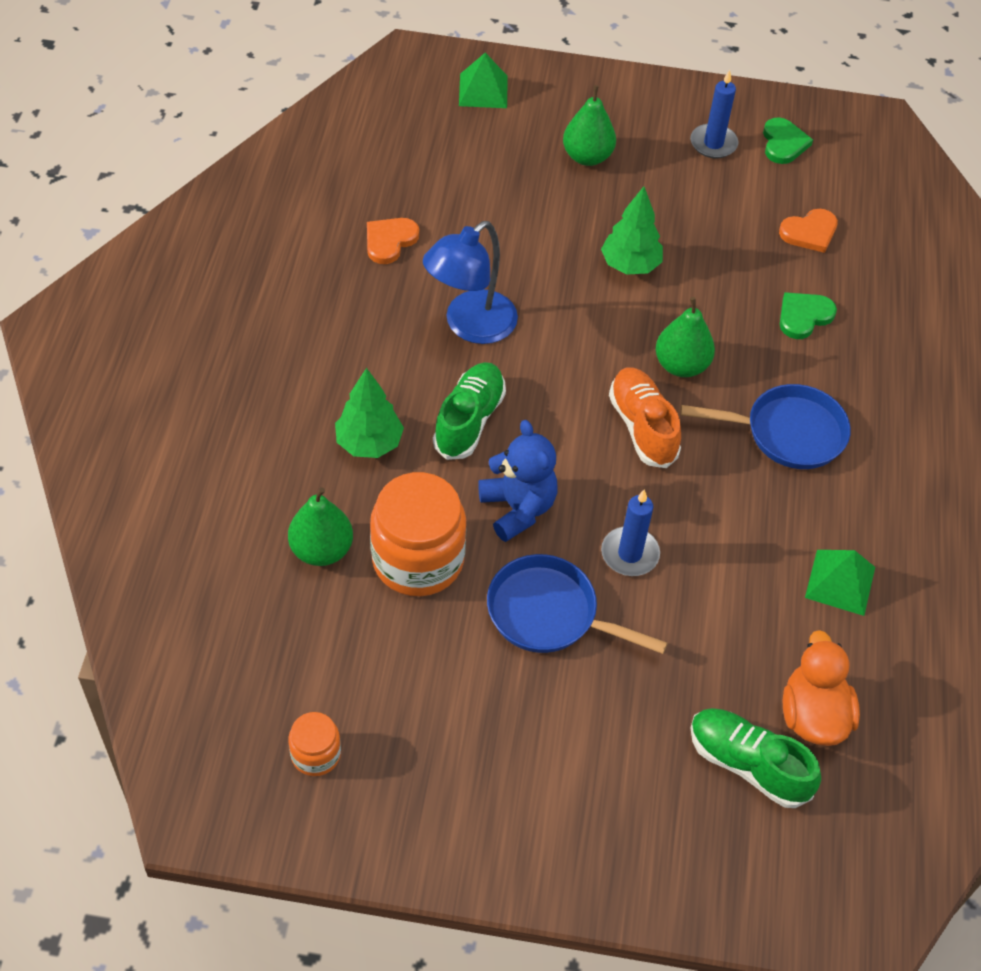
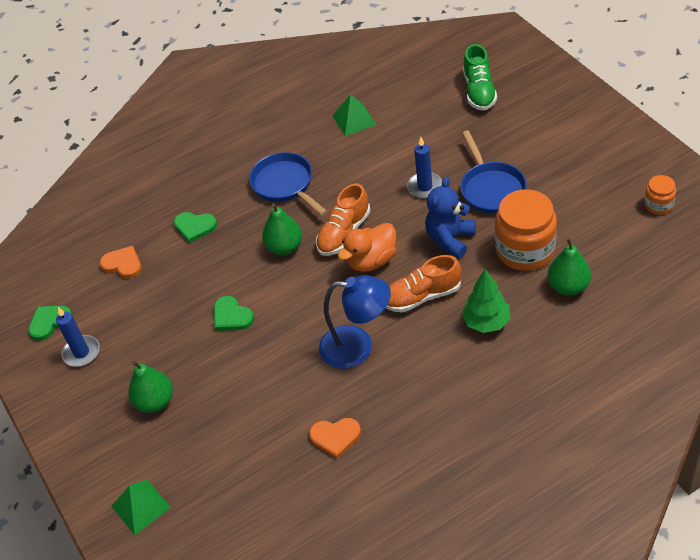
camera: 120 degrees left, 5 degrees down
green shoe [433,362,506,460] -> orange shoe [386,255,462,313]
green tree [601,186,663,275] -> green heart [214,296,254,331]
orange duck [782,630,860,746] -> orange duck moved to [338,223,397,272]

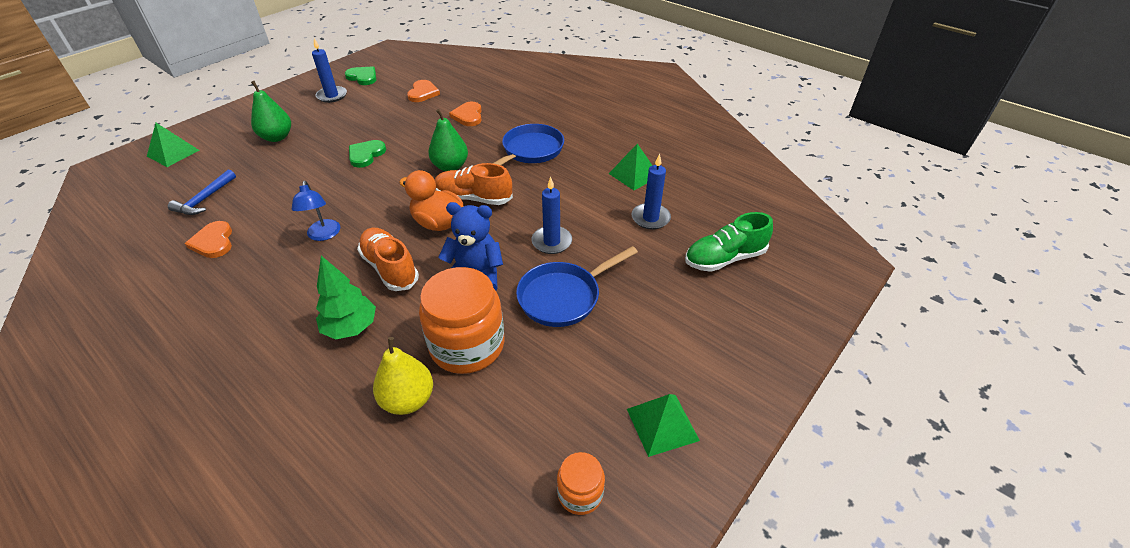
camera: 65 degrees right, 5 degrees down
green heart [174,212,217,243] -> orange heart [449,102,482,126]
blue lamp [319,275,391,369] -> blue lamp [292,181,340,241], size x0.60
green pear [547,238,591,295] -> yellow pear [373,337,433,415]
none -> blue hammer [168,169,236,215]
none -> green pyramid [627,394,700,457]
none -> blue candle [632,154,671,230]

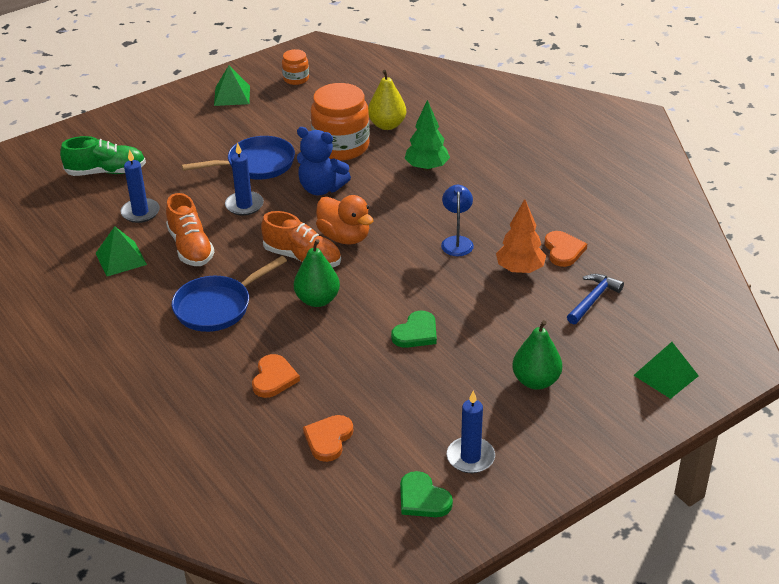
camera: 165 degrees left, 5 degrees down
orange shoe [357,228,419,291] -> orange shoe moved to [166,193,214,266]
none -> orange tree [496,199,546,274]

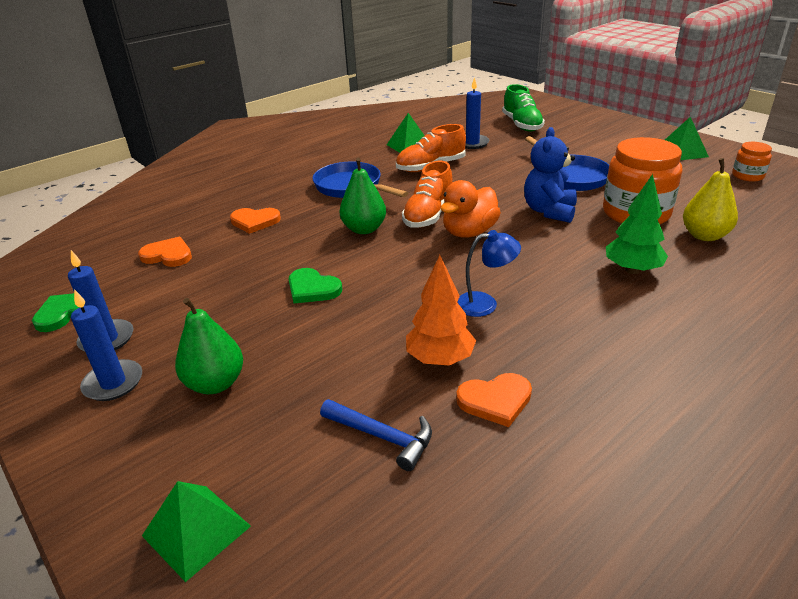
camera: 85 degrees right, 5 degrees down
blue candle [225,143,264,216] -> blue candle moved to [71,289,142,401]

